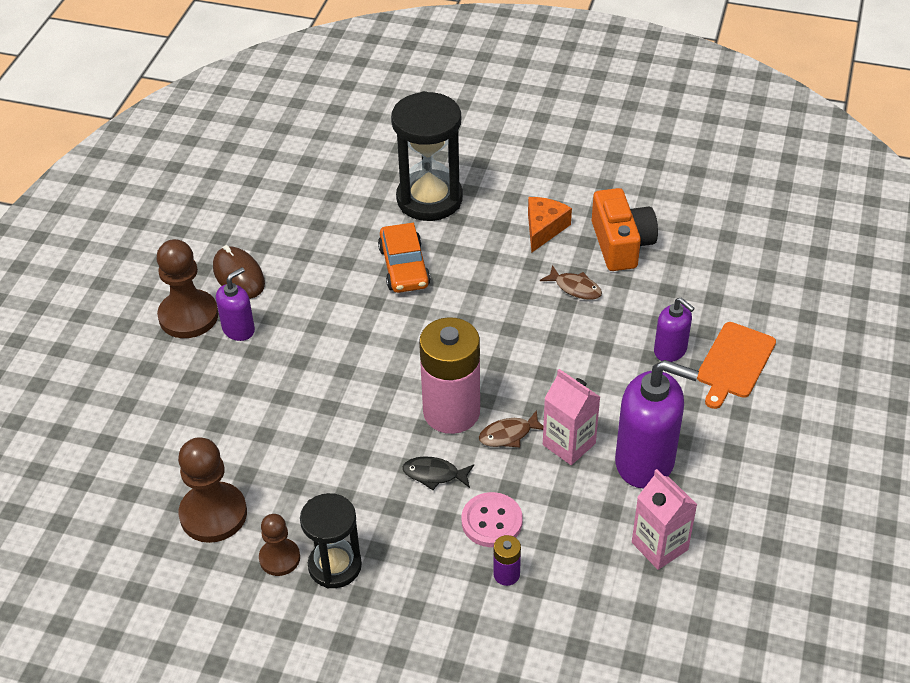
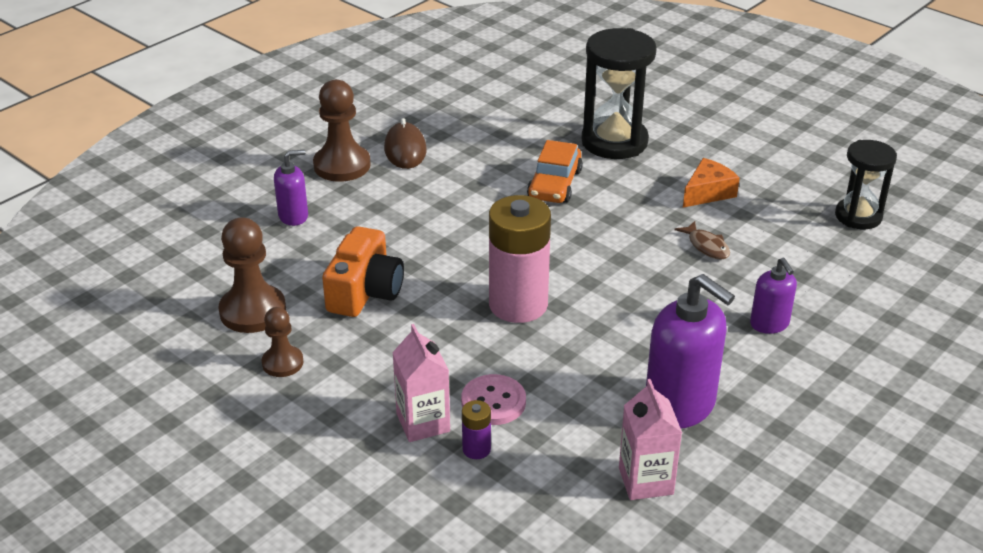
camera: 25 degrees right, 10 degrees down
purple soap dispenser [216,267,255,341] -> purple soap dispenser moved to [274,150,308,226]
black hourglass [300,493,362,589] -> black hourglass moved to [835,140,897,229]
black fish [403,456,474,490] -> none
brown fish [479,410,543,447] -> none
pink carton [543,369,600,465] -> pink carton moved to [392,324,450,442]
orange camera [592,188,658,271] -> orange camera moved to [322,226,404,317]
orange cutting board [697,322,776,409] -> none

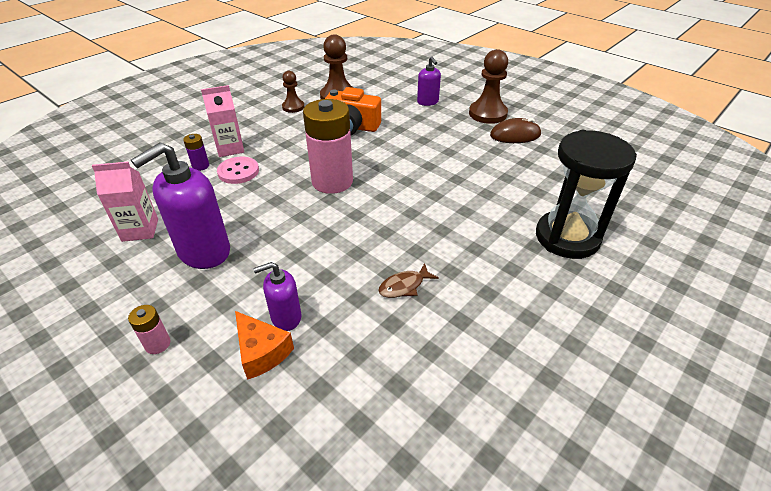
camera: 90 degrees right, 5 degrees up
orange car [527,140,583,203] -> none
orange cheese [683,158,740,208] -> orange cheese moved to [235,311,294,380]
black hourglass [835,140,897,229] -> none
none -> pink battery [128,305,171,354]

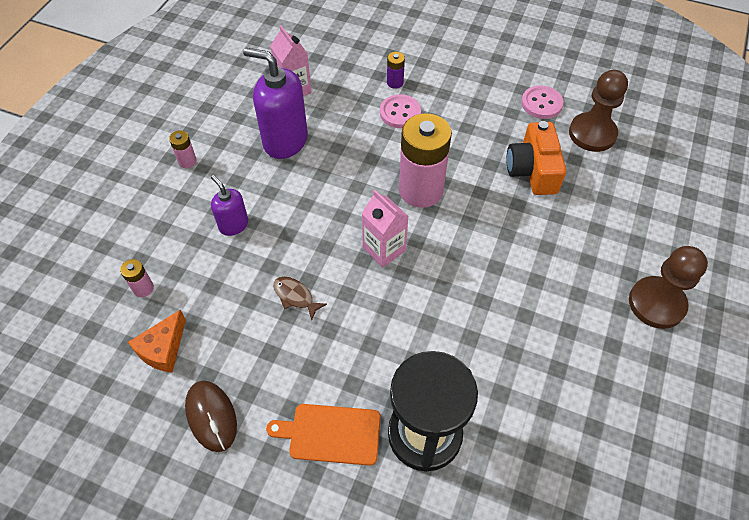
camera: 70 degrees right, 15 degrees up
pink carton [201,85,244,157] -> pink carton moved to [362,190,409,268]
orange cheese [235,311,294,380] -> orange cheese moved to [128,310,186,373]
brown pawn [282,71,304,113] -> pink button [521,86,564,119]
purple soap dispenser [417,56,441,106] -> none
brown mouse [490,118,541,143] -> brown mouse moved to [185,381,237,452]
none -> pink battery [120,259,154,297]
none -> orange cutting board [266,404,381,466]

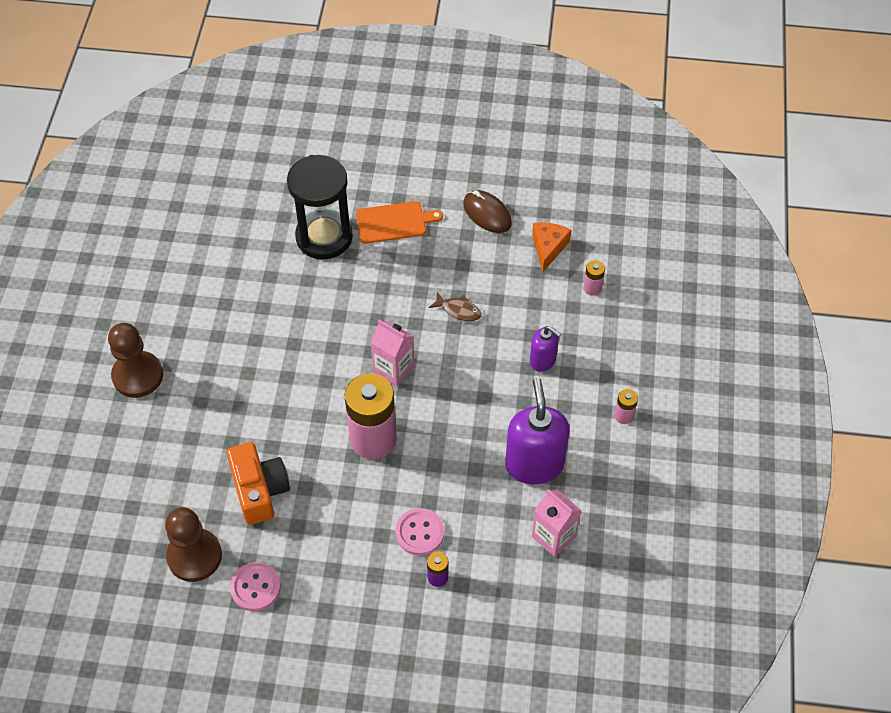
camera: 165 degrees right, 0 degrees up
purple soap dispenser [243,48,308,159] -> purple soap dispenser turned 105 degrees counterclockwise [505,378,570,484]

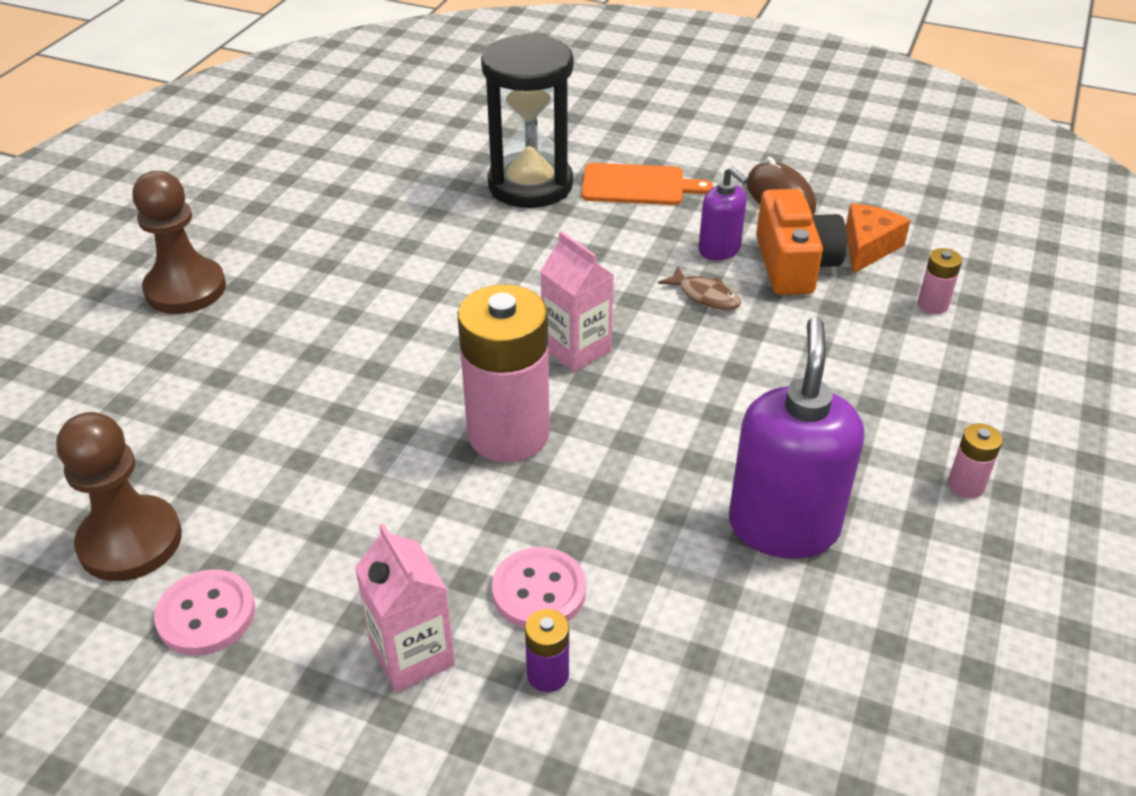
camera: 15 degrees right, 15 degrees down
orange camera [227,442,290,525] -> orange camera moved to [756,189,847,295]
purple soap dispenser [530,326,561,372] -> purple soap dispenser moved to [699,167,748,260]
pink carton [532,489,582,557] -> pink carton moved to [355,523,455,692]

